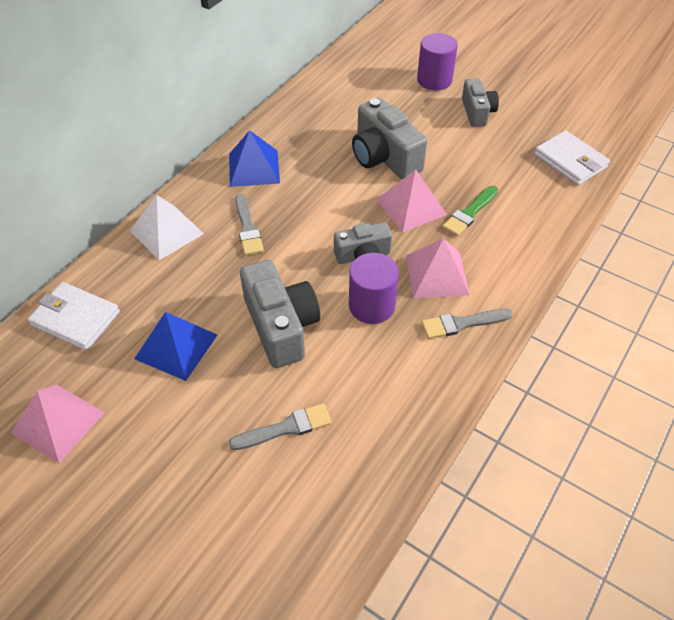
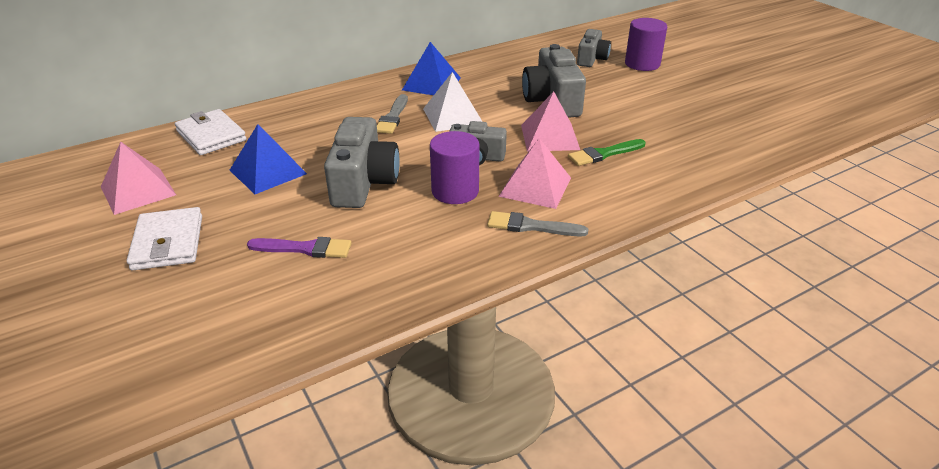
camera: 25 degrees right, 15 degrees down
white pyramid [130,195,204,260] -> white pyramid moved to [423,72,483,132]
grey brush [229,403,332,450] -> purple brush [247,237,352,258]
grey camera [462,78,499,127] -> grey camera moved to [577,29,611,67]
white wallet [534,130,610,185] -> white wallet moved to [127,207,202,270]

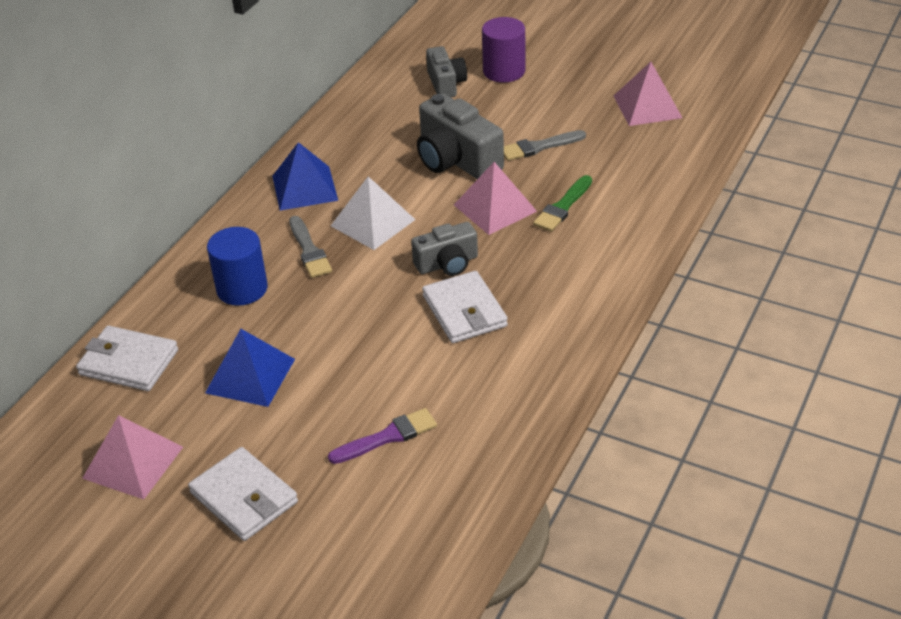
camera: 30 degrees left, 5 degrees up
grey camera [324,117,400,208] -> none
purple cylinder [430,131,480,204] -> white wallet [422,271,508,343]
grey brush [487,211,588,236] -> grey brush moved to [504,130,586,161]
pink pyramid [499,138,571,209] -> pink pyramid moved to [614,62,682,126]
none -> blue cylinder [207,227,268,306]

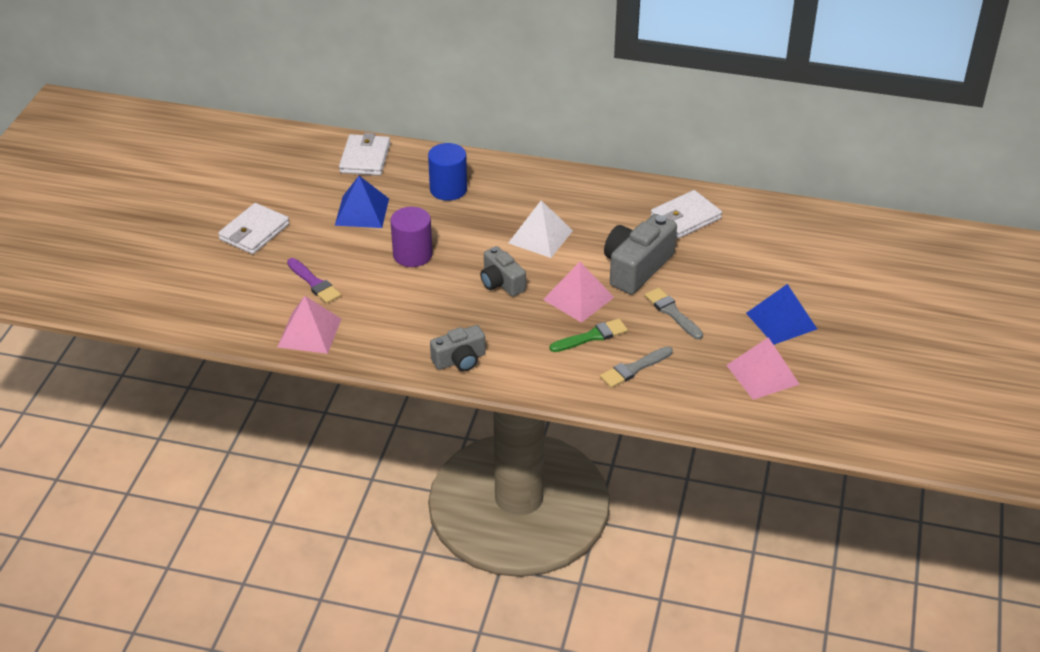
camera: 75 degrees right, 0 degrees up
pink pyramid [82,415,183,499] -> pink pyramid moved to [277,296,341,354]
blue pyramid [272,142,338,211] -> blue pyramid moved to [746,284,817,345]
grey brush [289,216,332,278] -> grey brush moved to [600,346,673,388]
white wallet [422,271,508,343] -> white wallet moved to [651,190,722,239]
grey camera [426,46,467,97] -> grey camera moved to [430,325,486,371]
purple cylinder [482,17,525,83] -> purple cylinder moved to [390,207,433,267]
green brush [533,175,592,232] -> green brush turned 135 degrees clockwise [550,318,628,352]

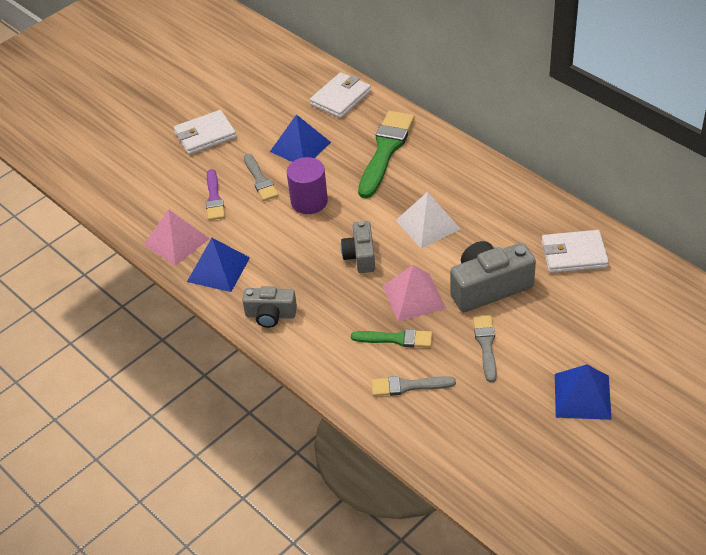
camera: 35 degrees right, 5 degrees up
blue cylinder [428,143,467,201] -> green brush [358,111,414,198]
pink pyramid [726,337,800,400] -> none
none -> blue pyramid [187,238,250,292]
none -> grey brush [244,154,278,201]

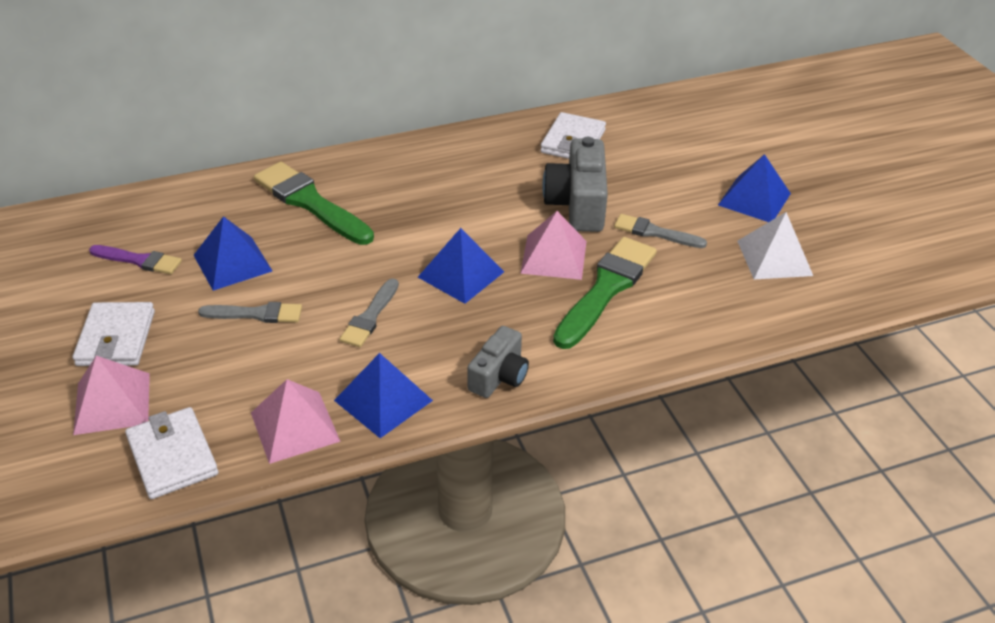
camera: 70 degrees left, 5 degrees down
purple brush [206,169,225,220] -> purple brush moved to [89,245,182,274]
purple cylinder [287,157,328,214] -> none
white wallet [310,72,371,118] -> white wallet moved to [125,407,218,499]
grey camera [341,221,375,273] -> blue pyramid [418,228,504,304]
green brush [351,329,432,348] -> green brush [553,237,657,349], size x1.76
grey brush [372,376,456,396] -> grey brush moved to [340,278,399,347]
white pyramid [396,192,461,248] -> white pyramid moved to [737,212,813,280]
none -> pink pyramid [73,356,150,435]

